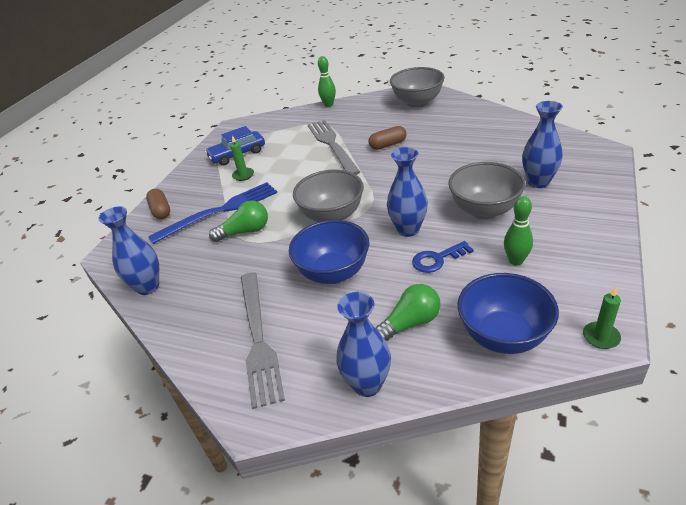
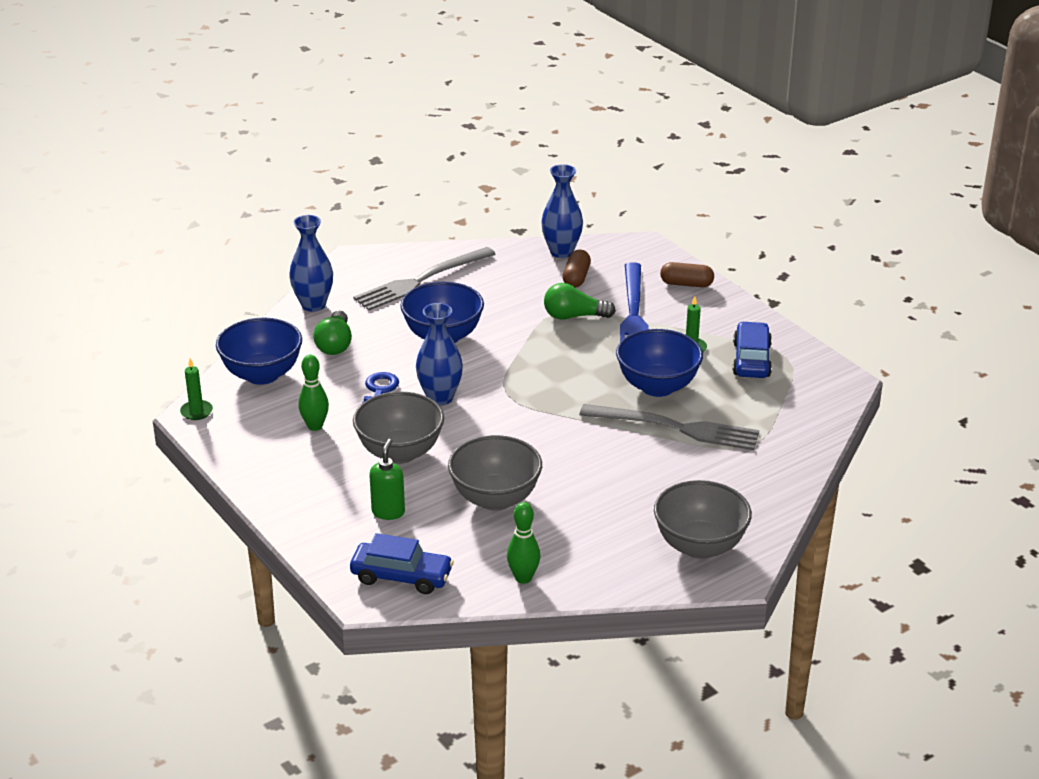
camera: 120 degrees right, 5 degrees down
green light bulb [209,200,268,242] -> green light bulb turned 75 degrees clockwise [544,283,616,320]
grey fork [241,272,285,409] -> grey fork turned 60 degrees counterclockwise [353,247,496,311]
grey bowl [293,170,364,222] -> grey bowl moved to [448,435,542,511]
green bowling pin [318,56,336,107] -> green bowling pin moved to [507,502,540,584]
brown capsule [369,126,406,150] -> brown capsule moved to [563,250,591,288]
blue vase [522,101,563,188] -> green soap dispenser [369,439,405,520]
none -> blue car [350,533,454,594]
none -> blue bowl [616,329,703,397]

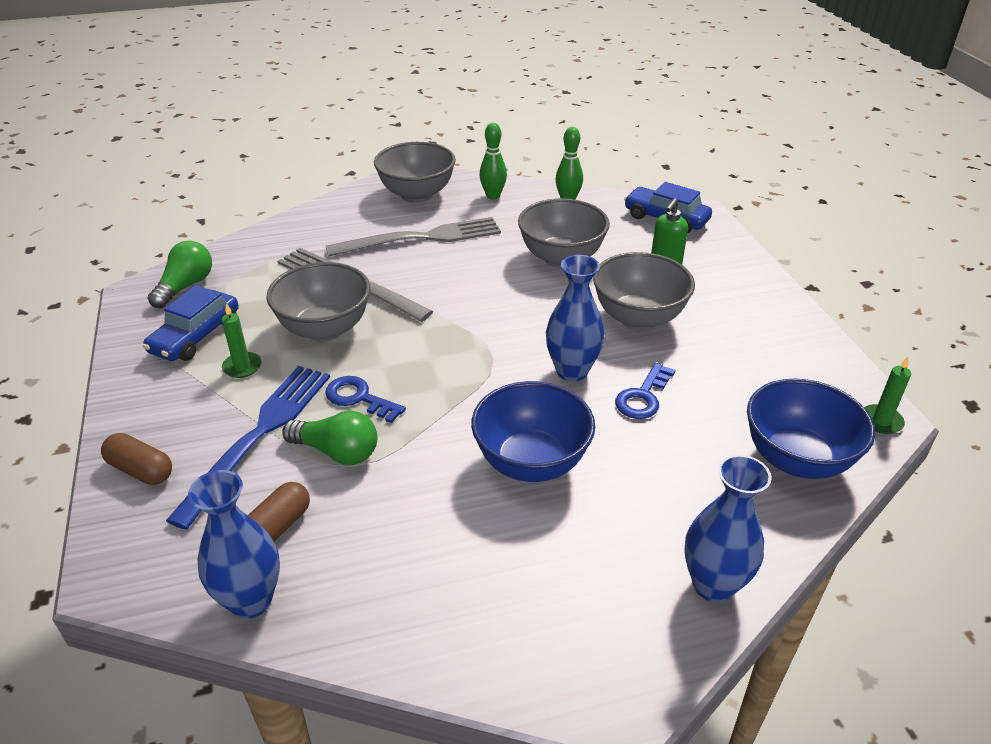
camera: 160 degrees left, 5 degrees up
green bowling pin [298,355,329,431] -> green bowling pin moved to [479,123,507,200]
green light bulb [313,310,352,355] -> green light bulb moved to [148,241,212,308]
grey fork [353,247,496,311] -> grey fork moved to [326,217,501,257]
blue bowl [616,329,703,397] -> grey bowl [266,262,370,341]
none -> blue key [325,376,406,423]

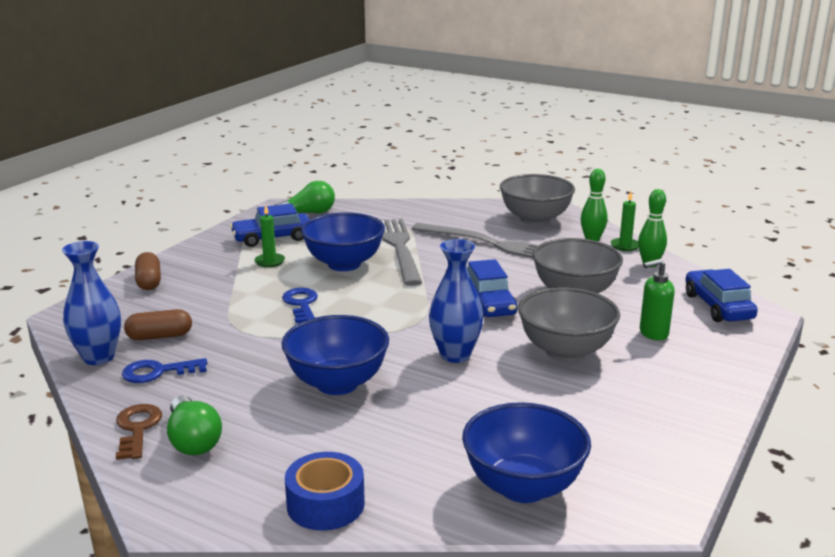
camera: 45 degrees right, 15 degrees down
blue fork [166,366,330,530] -> none
grey bowl [266,262,370,341] -> blue bowl [301,212,385,271]
green light bulb [282,411,377,465] -> green light bulb moved to [167,395,222,455]
blue key [615,363,675,419] -> blue key moved to [122,358,207,383]
blue vase [684,455,771,602] -> blue tape [285,452,365,531]
green candle [864,357,911,434] -> green candle moved to [611,191,639,251]
none -> brown key [116,404,162,460]
none -> blue car [467,259,518,317]

